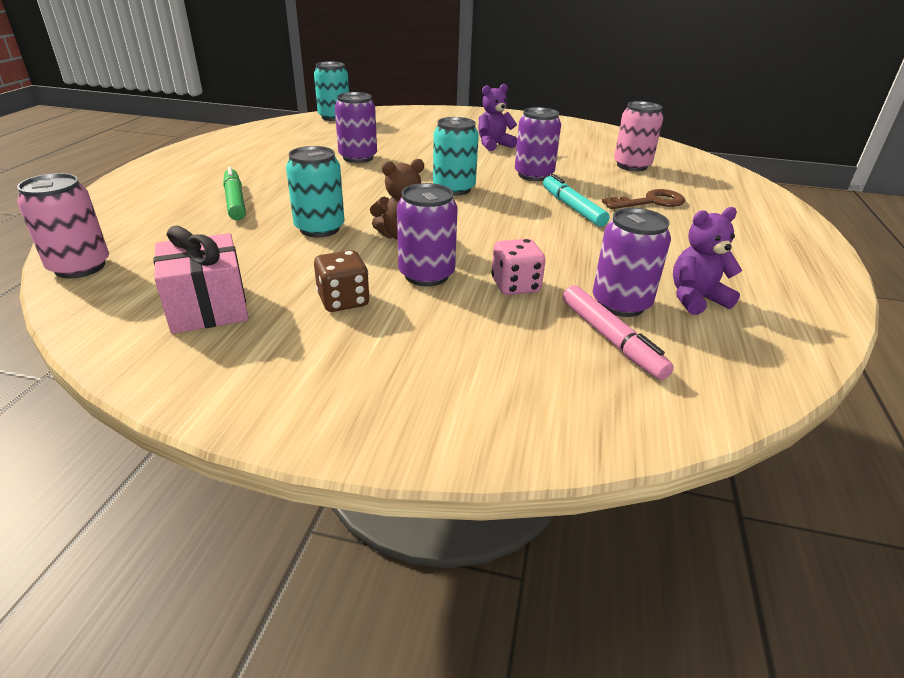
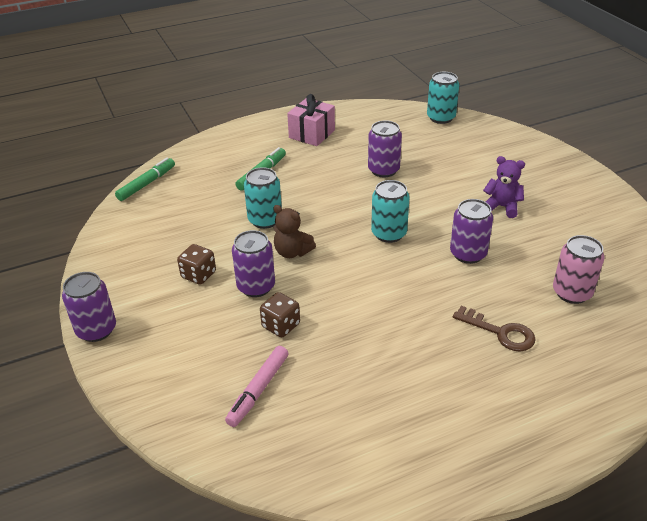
camera: 55 degrees right, 5 degrees up
pink can [17,173,109,278] -> green marker [115,158,175,201]
pink gift [154,226,249,334] -> pink gift moved to [287,94,335,146]
pink dice [491,239,546,295] -> brown dice [260,292,300,337]
turquoise marker [543,174,610,227] -> none
purple can [593,208,671,317] -> purple can moved to [62,272,116,342]
purple teddy bear [673,207,742,315] -> none

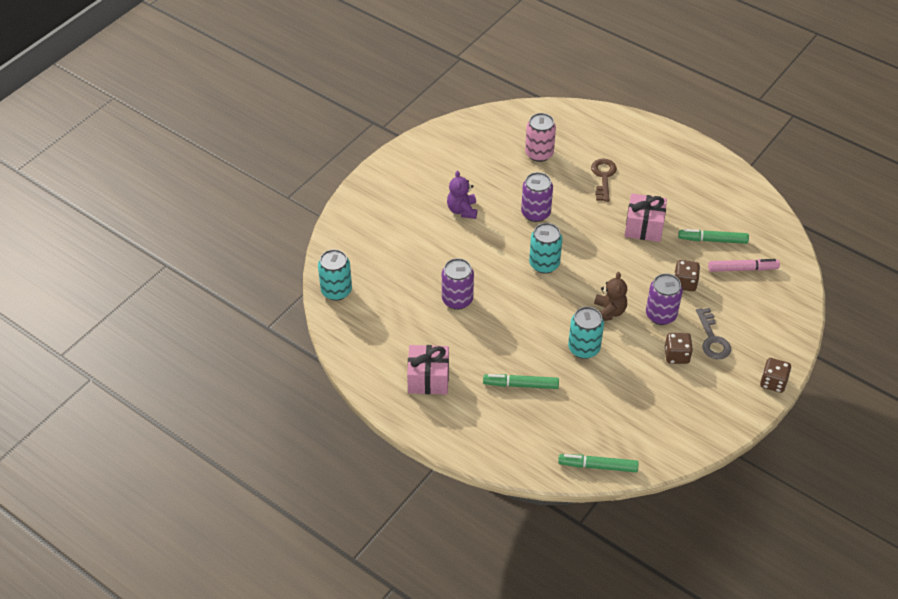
camera: 120 degrees left, 10 degrees up
purple can [62,272,116,342] -> brown dice [760,358,791,393]
none -> pink gift [625,193,667,242]
none -> green marker [678,229,749,244]
none -> grey key [696,308,731,359]

